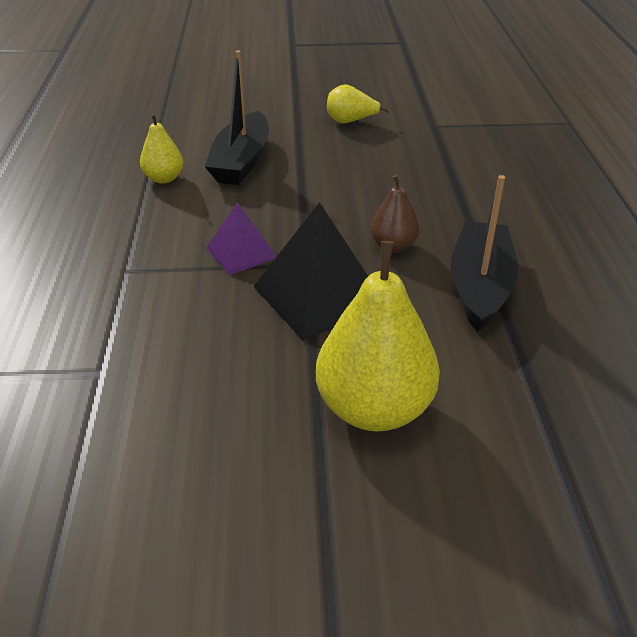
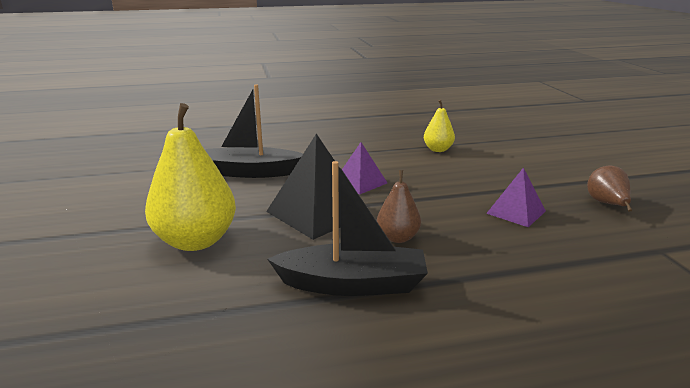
camera: 80 degrees right, 15 degrees down
black boat [205,50,269,185] -> black boat moved to [205,84,303,178]
yellow pear [327,84,390,124] -> brown pear [587,166,632,212]
none -> purple pyramid [486,167,546,227]

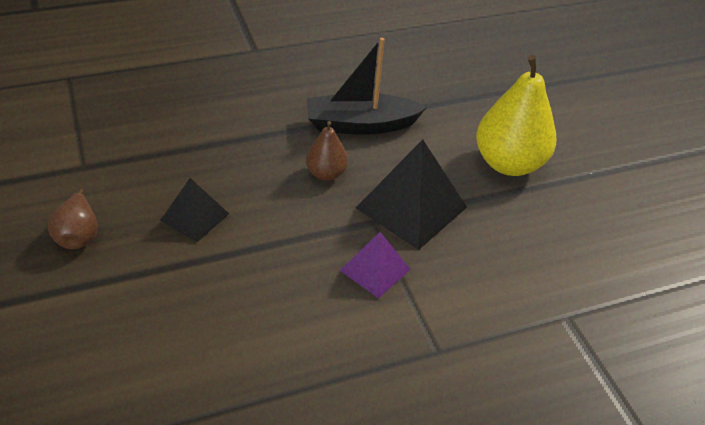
camera: 170 degrees right, 20 degrees up
black boat [205,84,303,178] -> none
yellow pear [424,100,455,152] -> none
purple pyramid [486,167,546,227] -> black pyramid [160,178,229,242]

